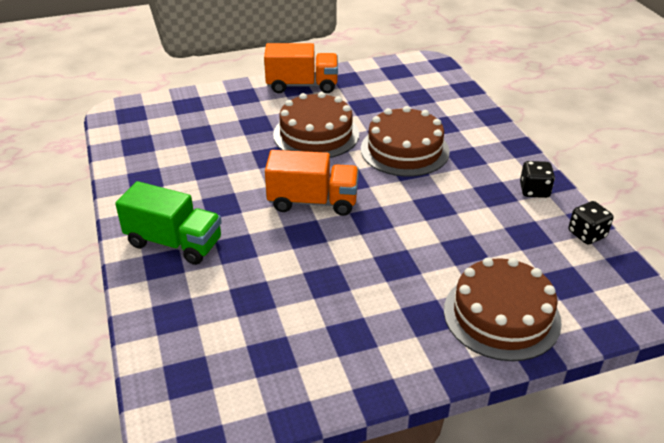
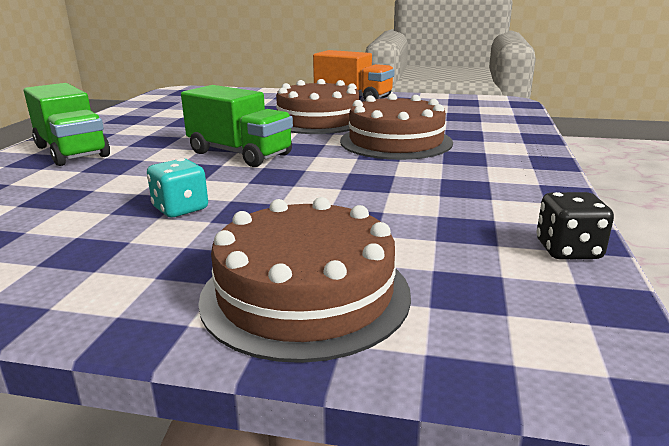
camera: 30 degrees right, 15 degrees down
orange truck [265,150,359,216] -> green truck [181,85,293,167]
black dice [520,161,555,198] -> none
none -> turquoise dice [147,158,208,217]

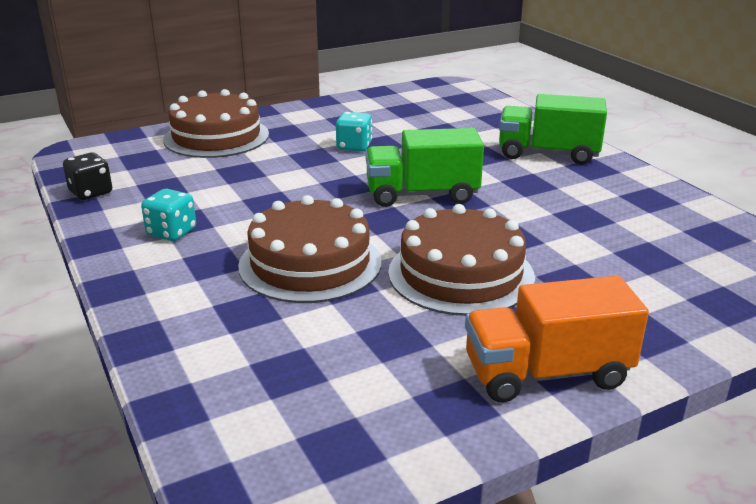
camera: 140 degrees right, 5 degrees up
none -> turquoise dice [141,189,196,241]

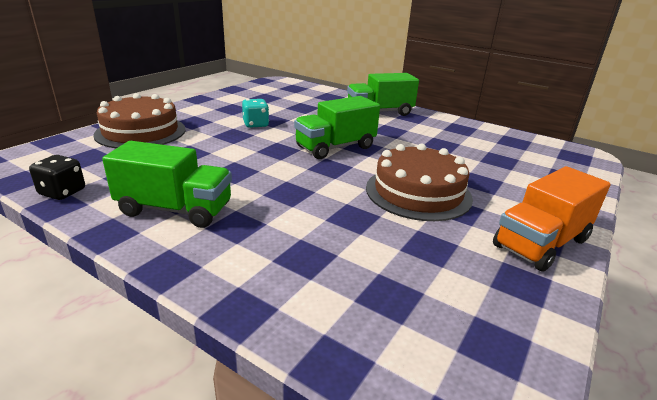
camera: 30 degrees left, 0 degrees up
turquoise dice [141,189,196,241] -> green truck [102,141,232,228]
brown cake [238,195,381,303] -> none

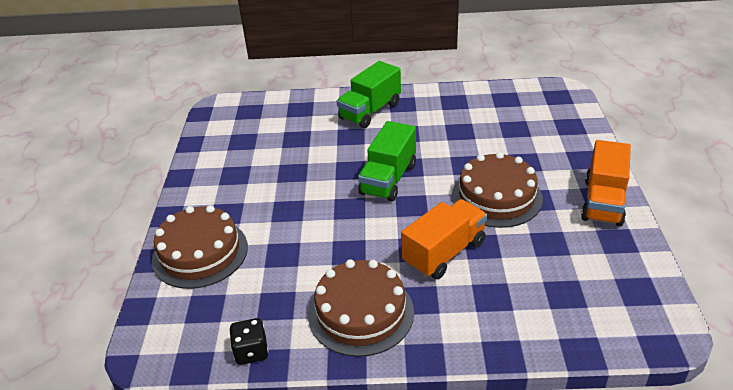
camera: 30 degrees left, 10 degrees up
green truck [102,141,232,228] -> brown cake [308,260,414,357]
turquoise dice [242,99,269,128] -> none
none -> orange truck [401,199,487,279]

